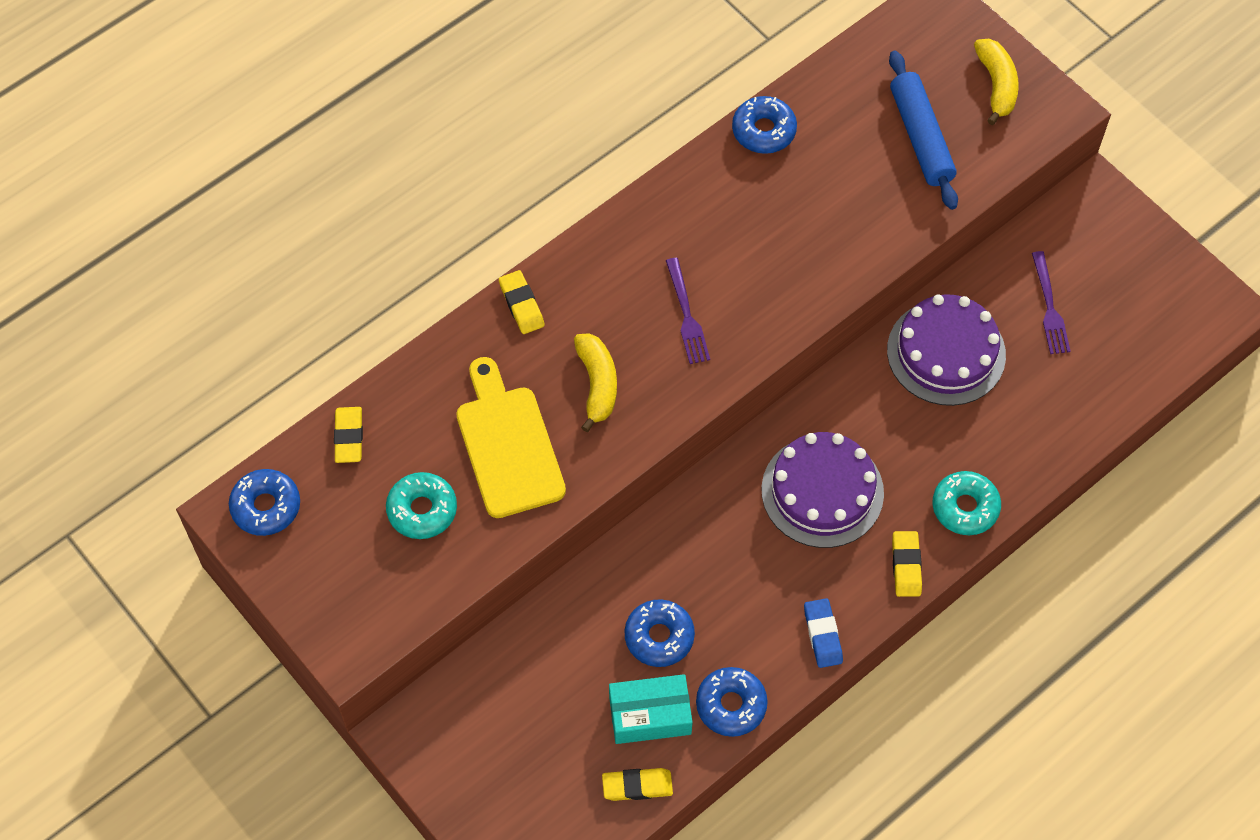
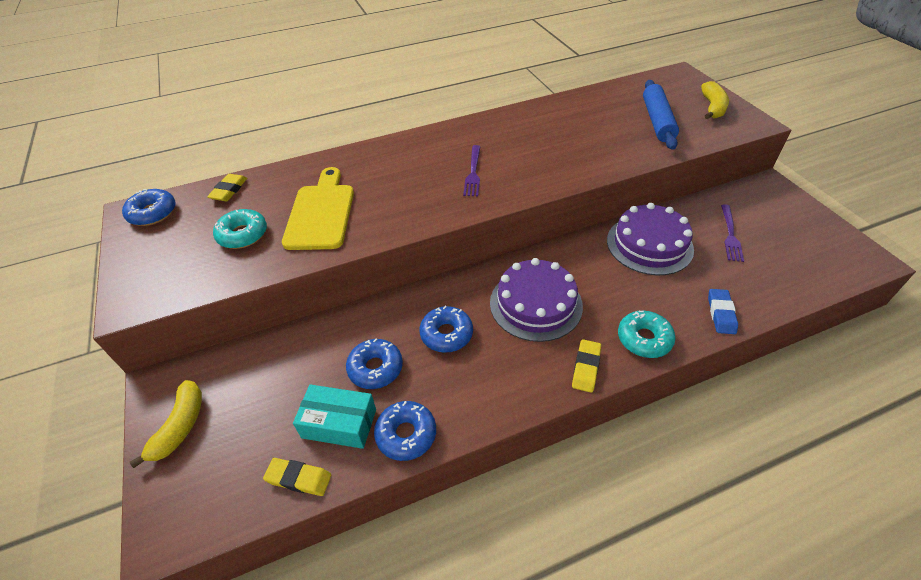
camera: 20 degrees right, 15 degrees down
yellow eraser [499,270,545,334] -> none
yellow banana [574,333,617,432] -> yellow banana moved to [130,380,202,468]
blue donut [732,96,797,154] -> blue donut moved to [420,306,473,353]
blue eraser [804,598,843,668] -> blue eraser moved to [708,289,738,334]

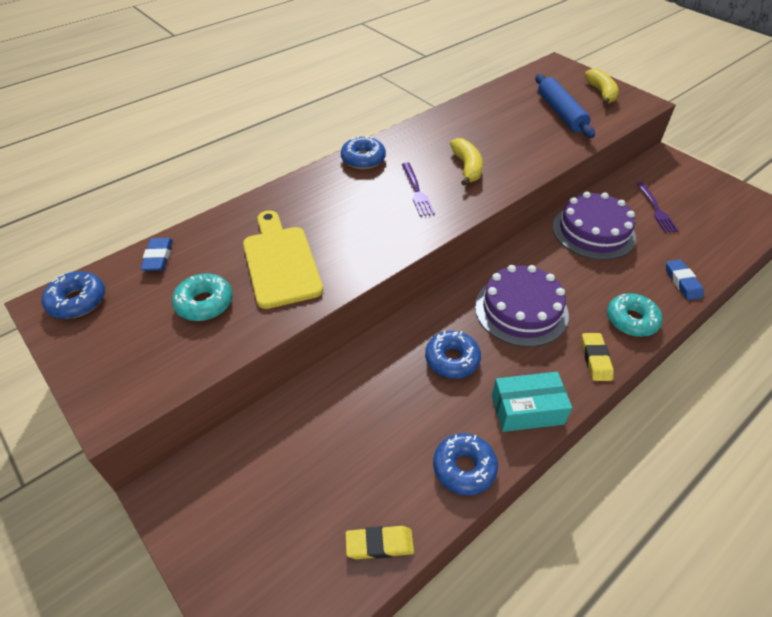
camera: 20 degrees left, 0 degrees up
yellow banana [130,380,202,468] -> yellow banana moved to [450,138,483,186]
yellow eraser [207,174,247,201] -> blue eraser [140,238,173,271]
turquoise box [293,384,376,449] -> turquoise box moved to [492,372,572,432]
blue donut [346,338,403,389] -> blue donut moved to [341,136,386,169]

